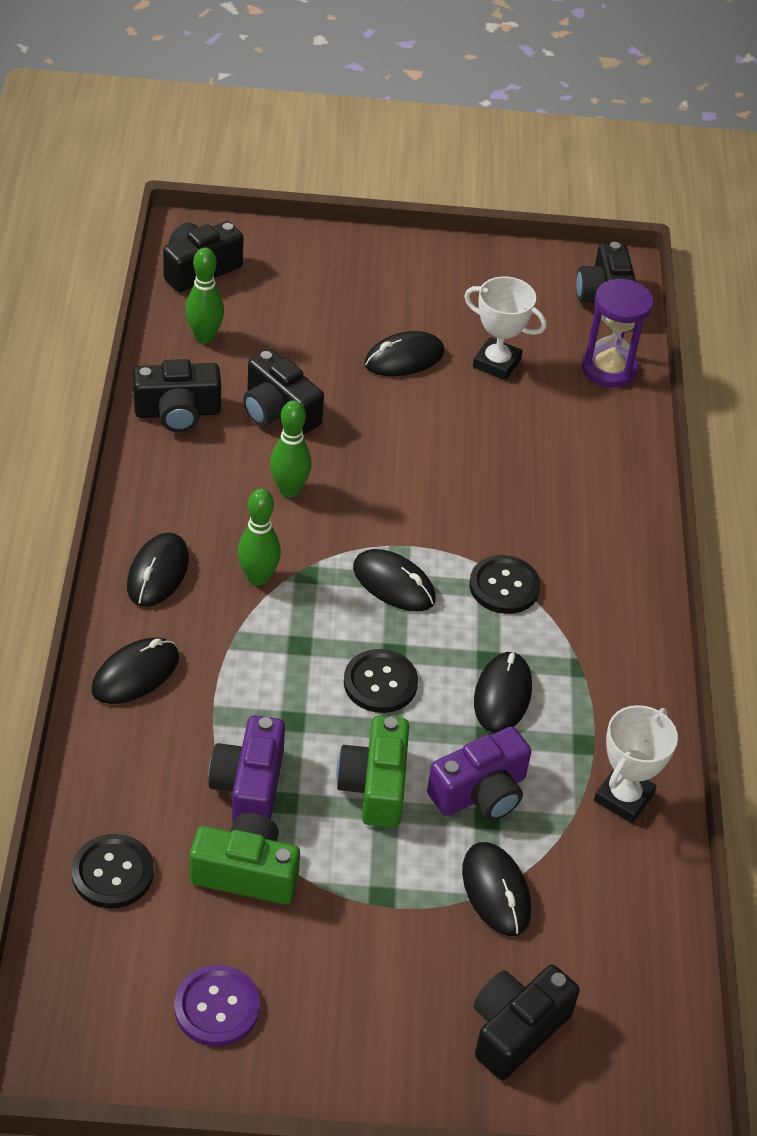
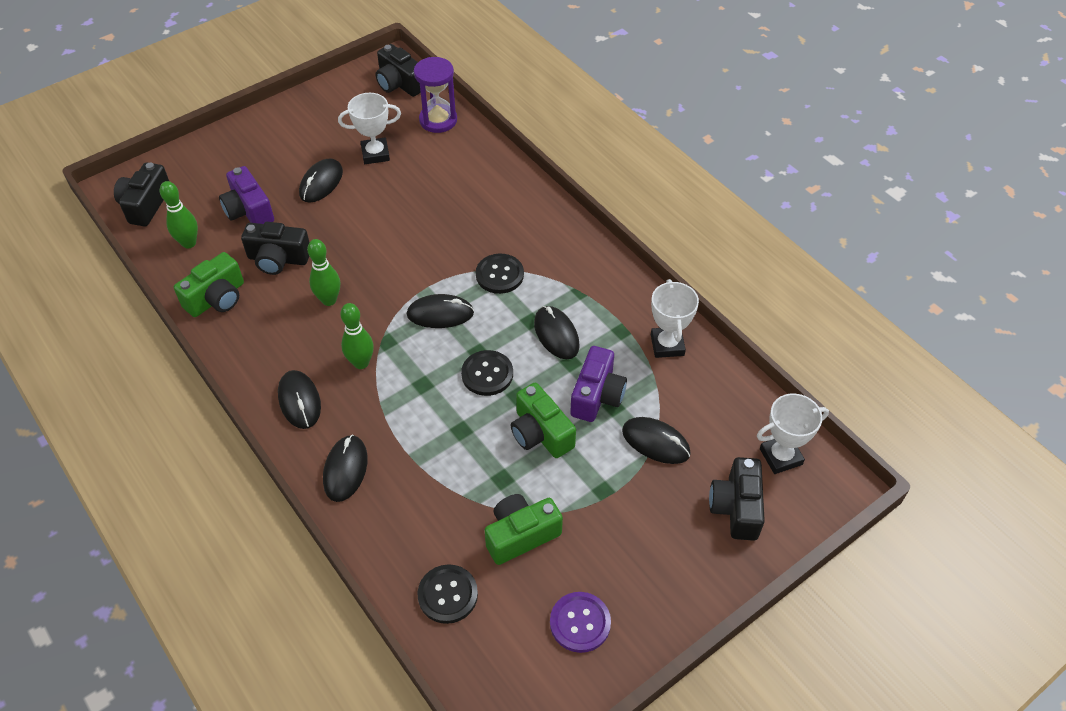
camera: 35 degrees left, 5 degrees up
black camera [133,359,221,432] -> green camera [174,252,244,317]
purple camera [209,715,285,821] -> purple camera moved to [219,166,274,224]
none -> white trophy [757,394,829,474]

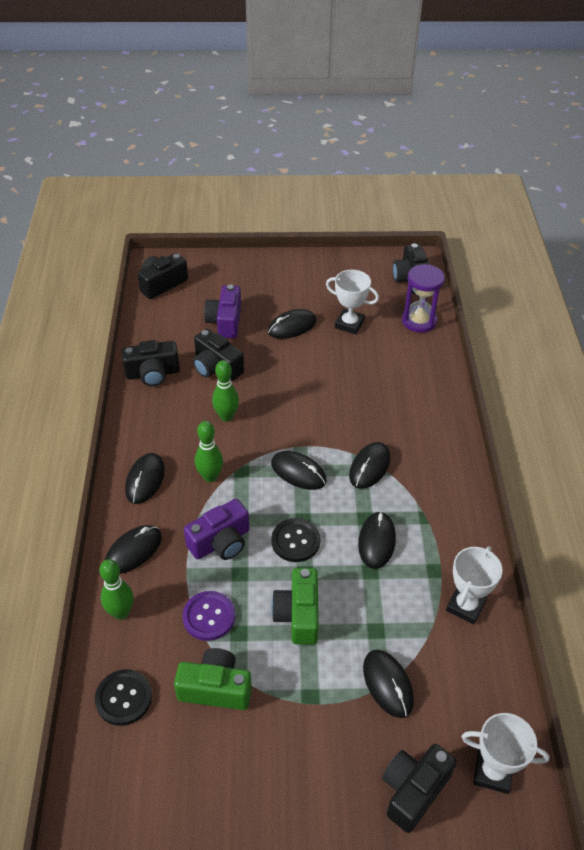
camera: 35 degrees right, 5 degrees down
green bowling pin [160,181,198,248] -> green bowling pin moved to [99,559,134,620]
green camera [174,252,244,317] -> black camera [121,340,180,386]
black button [476,254,524,294] -> black mouse [349,442,390,489]
purple button [550,592,611,653] -> purple button moved to [182,591,235,641]
purple camera [570,346,627,422] -> purple camera moved to [184,499,249,560]

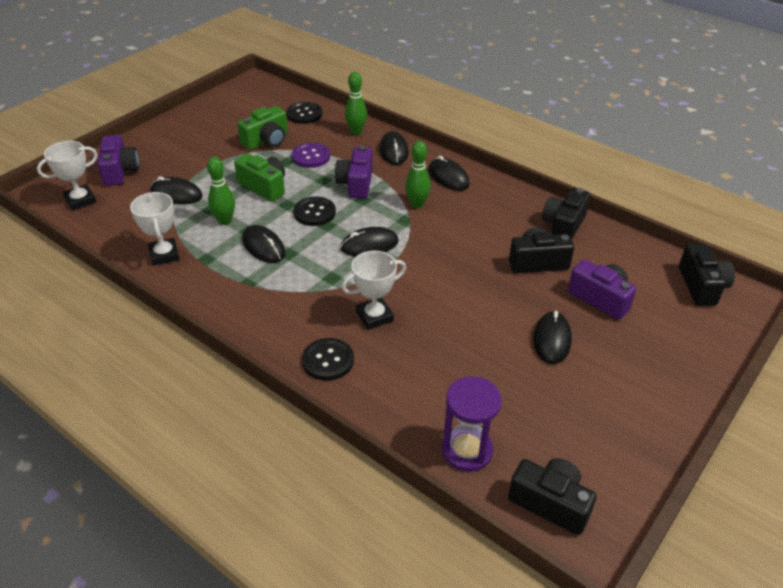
camera: 130 degrees right, 5 degrees down
green bowling pin [212,360,239,422] -> green bowling pin moved to [207,157,235,225]
white trophy [326,270,379,334] -> white trophy moved to [342,251,406,330]
black mouse [349,442,390,489] -> none
black camera [382,744,457,833] -> purple camera [97,135,140,186]
none -> black button [302,338,354,381]

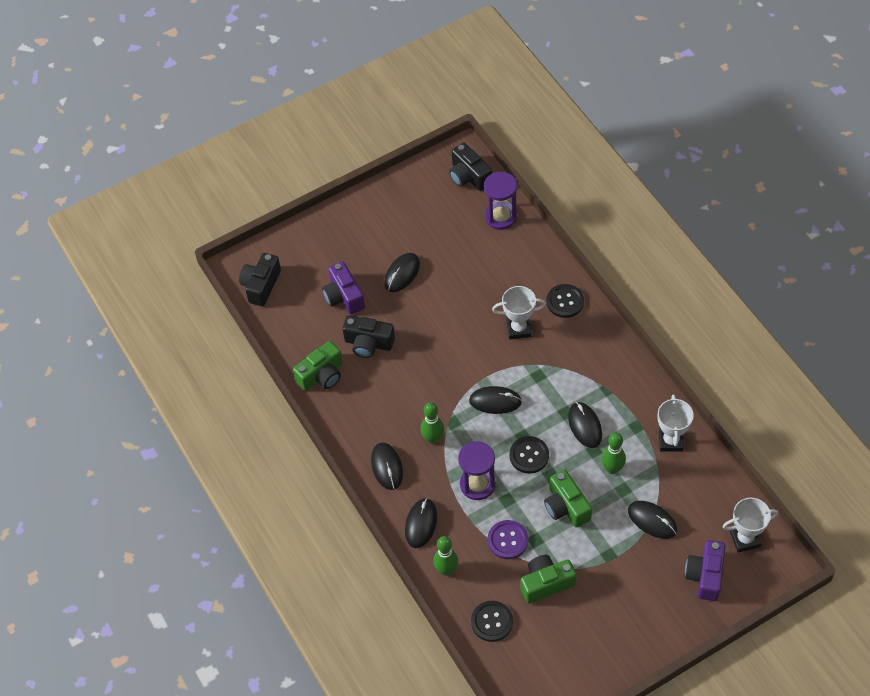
camera: 155 degrees left, 15 degrees up
purple camera [335,146,373,199] -> purple hourglass [458,441,496,500]
black camera [542,188,590,240] -> green camera [293,341,343,391]

